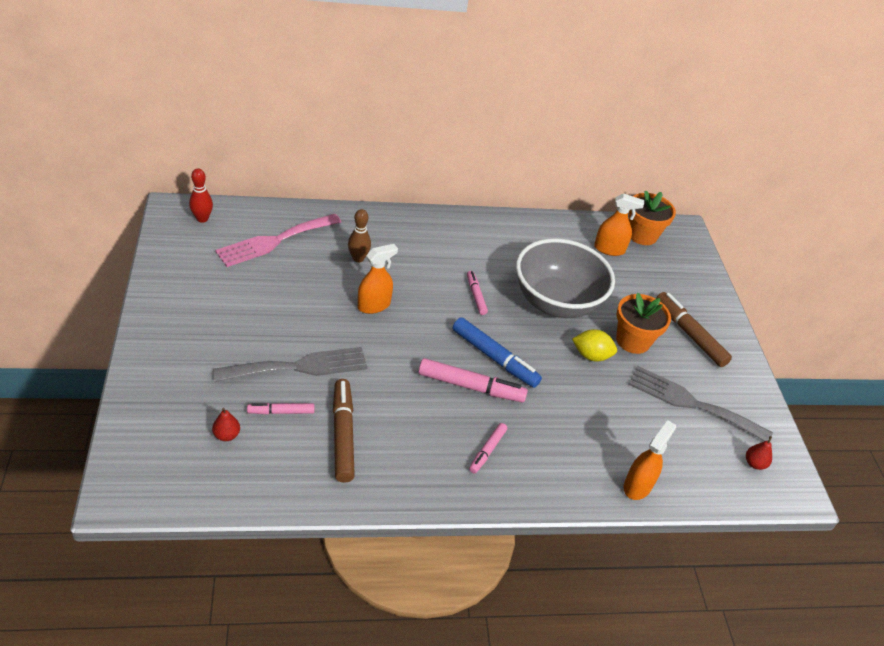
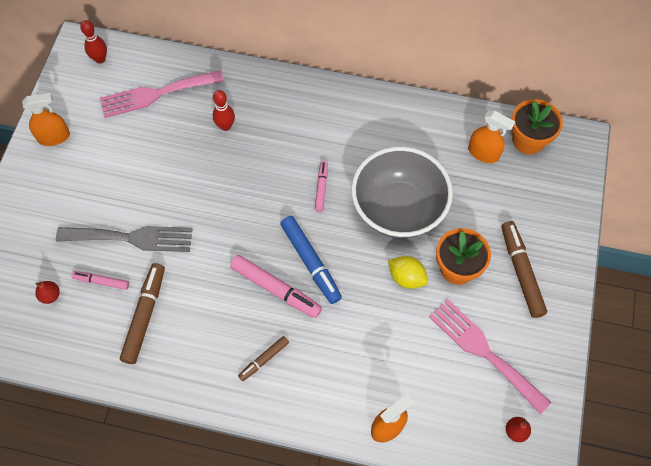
camera: 25 degrees right, 20 degrees up
brown bowling pin [348,209,371,262] -> red bowling pin [213,90,235,131]
orange spray bottle [358,244,398,314] -> orange spray bottle moved to [22,93,70,146]
pink marker [469,423,507,474] -> brown marker [238,336,289,381]
grey fork [628,366,773,441] -> pink fork [429,299,551,414]

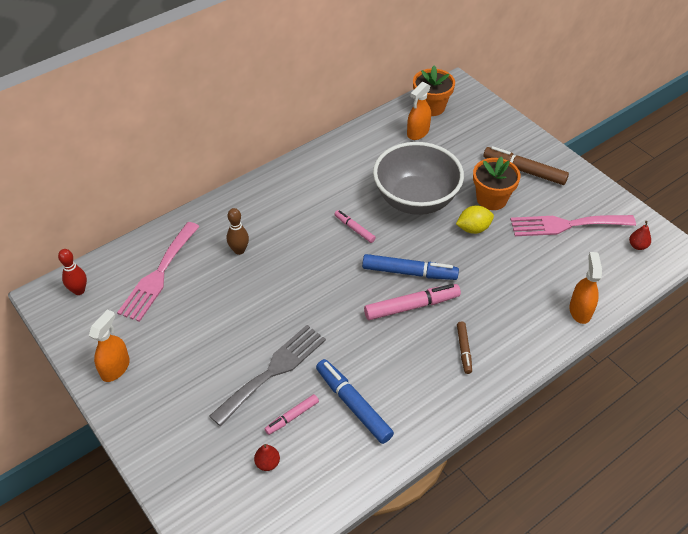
camera: 50 degrees left, 15 degrees down
brown marker [120,263,165,364] -> blue marker [316,359,394,444]
red bowling pin [213,90,235,131] -> brown bowling pin [227,208,249,255]
orange spray bottle [468,111,515,163] -> orange spray bottle turned 150 degrees clockwise [407,82,431,140]

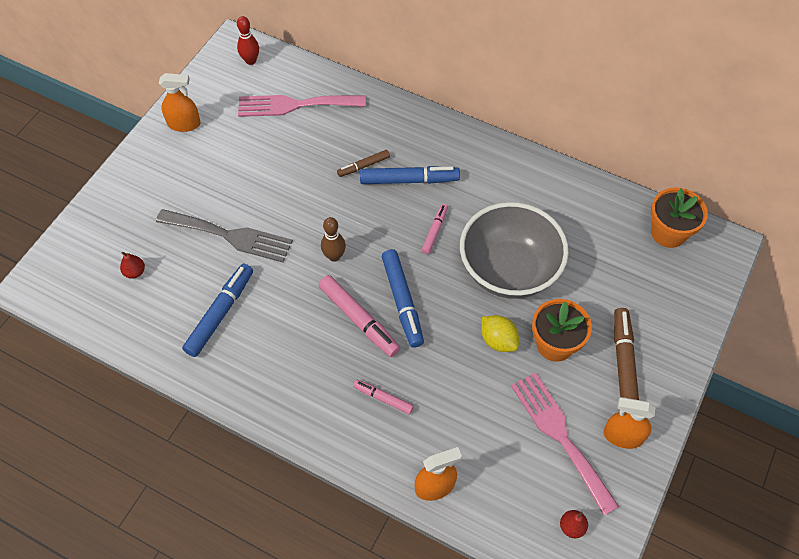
camera: 65 degrees right, 10 degrees up
brown bowling pin [227,208,249,255] -> brown bowling pin moved to [321,217,346,262]
pink marker [265,394,319,435] -> pink marker moved to [353,380,414,414]
orange spray bottle [407,82,431,140] -> orange spray bottle moved to [604,397,655,449]
brown marker [457,322,472,374] -> brown marker moved to [337,150,390,177]
none -> blue marker [360,166,460,184]

